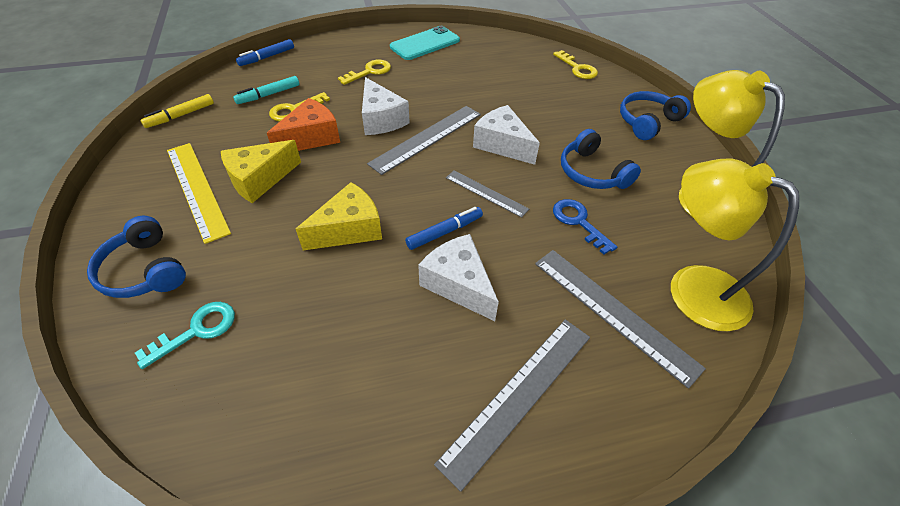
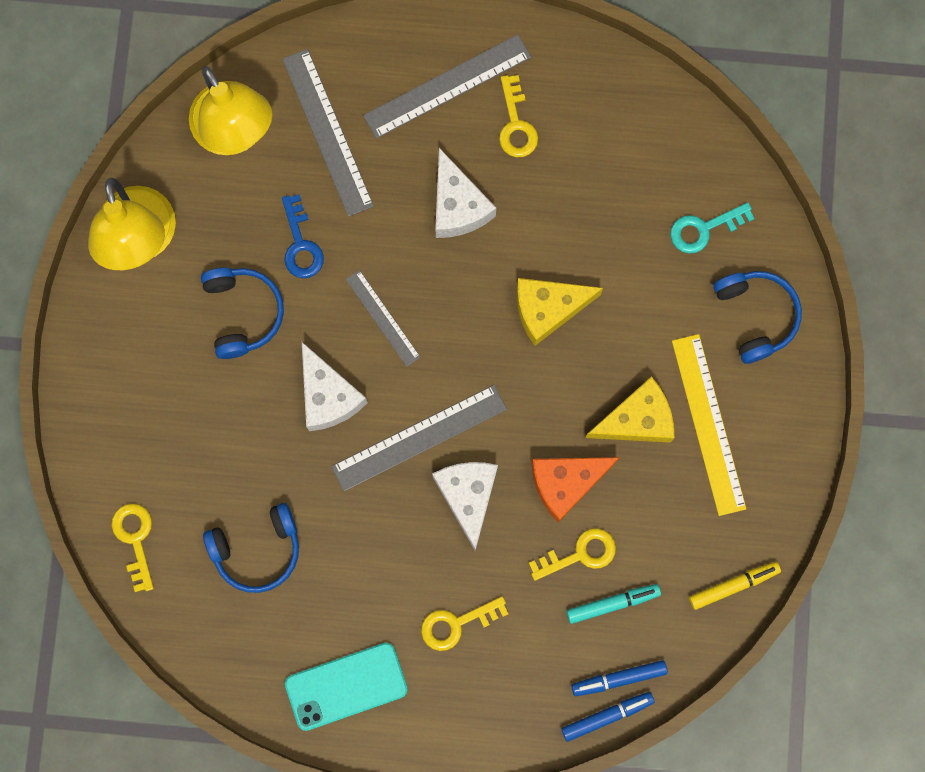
camera: 160 degrees left, 30 degrees up
blue marker [405,207,483,250] -> blue marker moved to [571,660,668,696]
blue headphones [620,91,691,140] -> blue headphones moved to [203,503,299,593]
none -> yellow key [499,75,538,157]

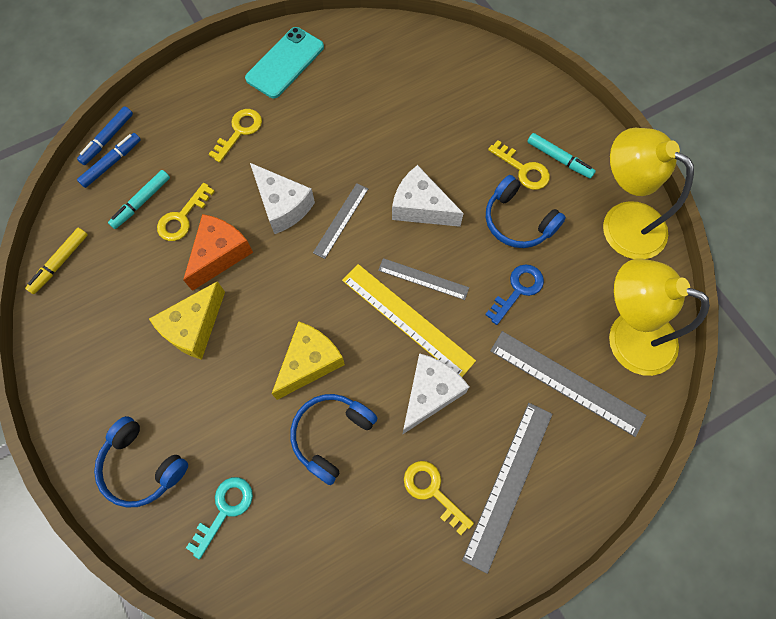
camera: 145 degrees right, 10 degrees down
yellow key [111,503,154,592] -> yellow key moved to [488,140,550,190]
blue headphones [203,503,299,593] -> blue headphones moved to [290,394,377,485]
blue key [282,194,324,278] -> blue key turned 90 degrees clockwise [485,264,544,325]
grey ruler [331,385,507,491] -> grey ruler [313,183,368,259], size x0.60
white cheese [435,148,496,238] -> white cheese turned 90 degrees clockwise [402,353,469,435]
yellow ruler [672,334,746,516] -> yellow ruler moved to [342,264,476,377]
none -> turquoise marker [527,133,596,179]

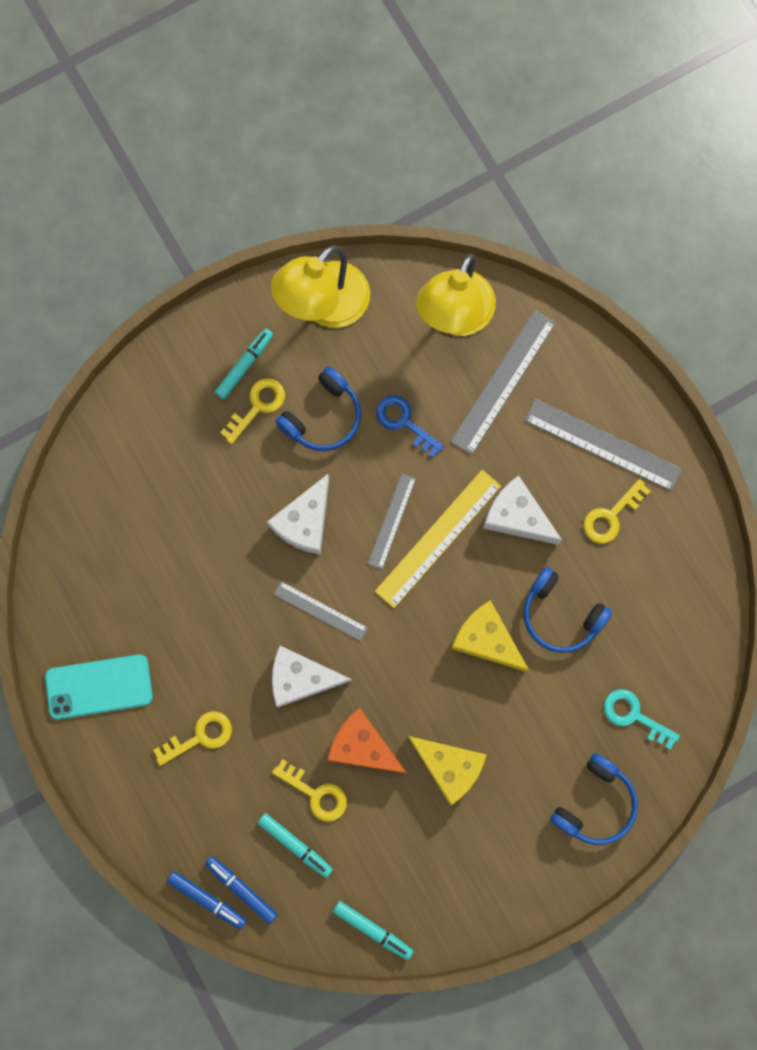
camera: 90 degrees left, 10 degrees up
yellow marker [25,228,88,294] -> turquoise marker [333,901,413,960]
yellow key [209,109,262,163] -> yellow key turned 120 degrees clockwise [154,711,232,766]
turquoise phone [245,27,324,98] -> turquoise phone turned 45 degrees counterclockwise [45,654,153,719]
white cheese [250,163,315,234] -> white cheese turned 135 degrees counterclockwise [272,646,352,707]

